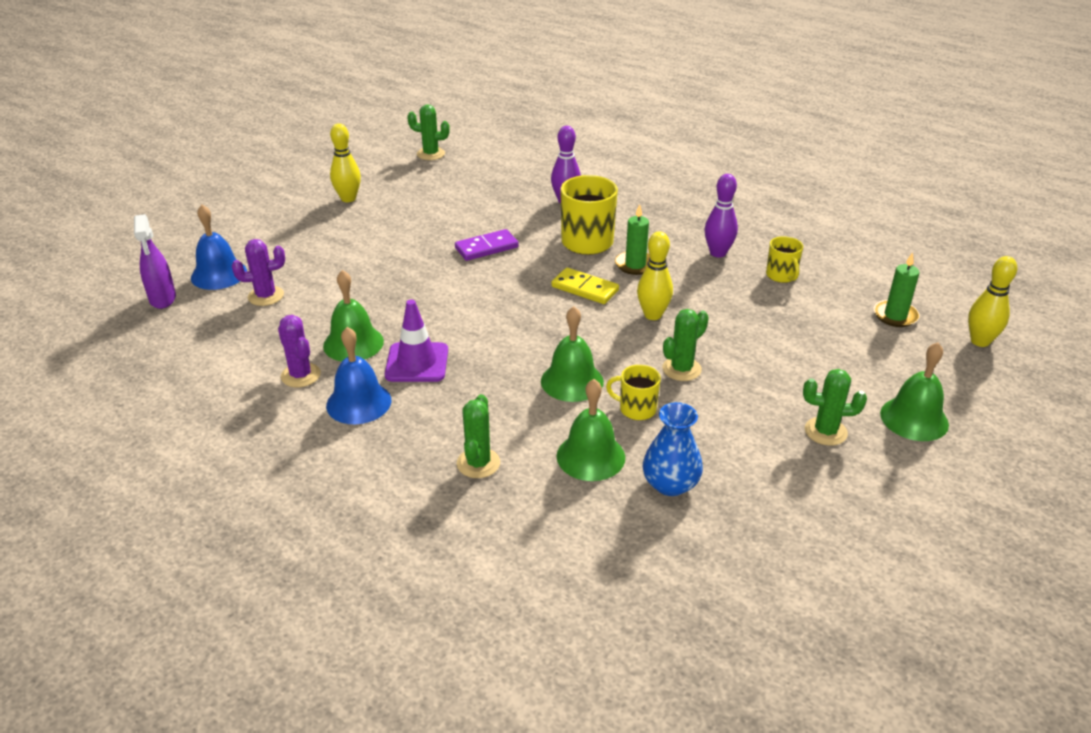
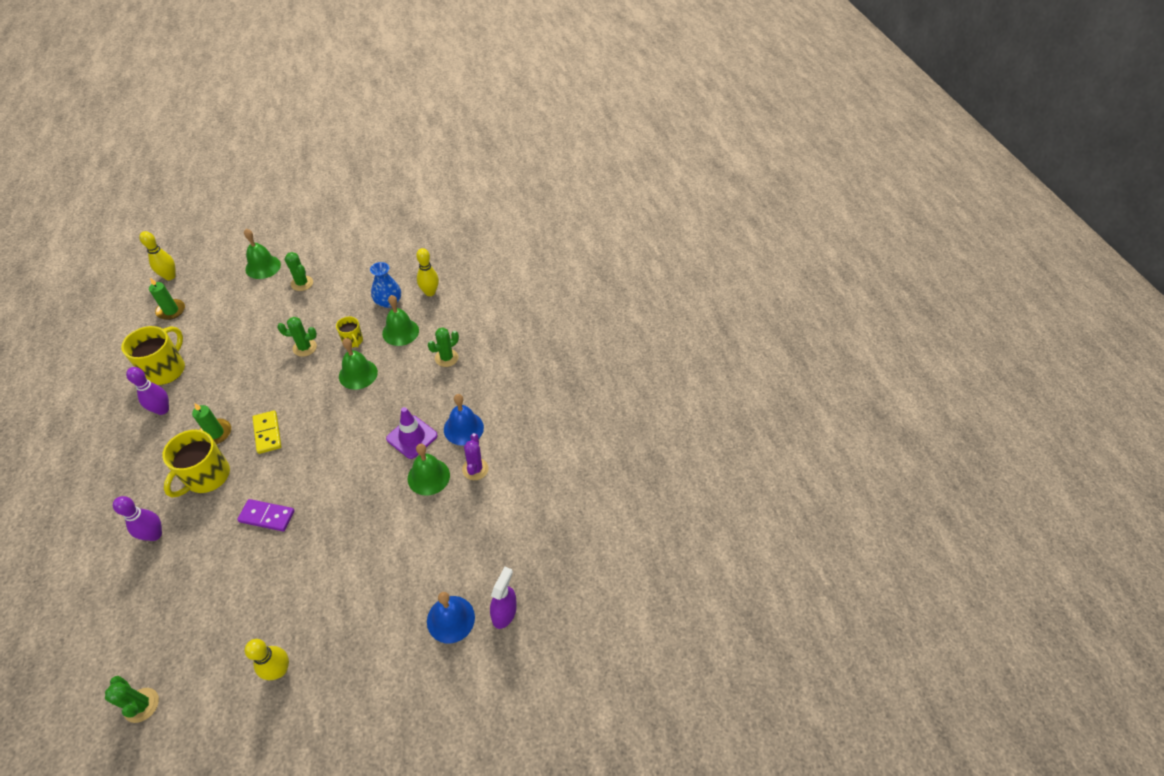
camera: 145 degrees left, 15 degrees up
purple cactus [232,239,285,306] -> none
yellow bowling pin [637,231,673,320] -> yellow bowling pin moved to [416,248,439,296]
yellow mug [766,236,803,283] -> yellow mug [121,326,185,385], size x1.79

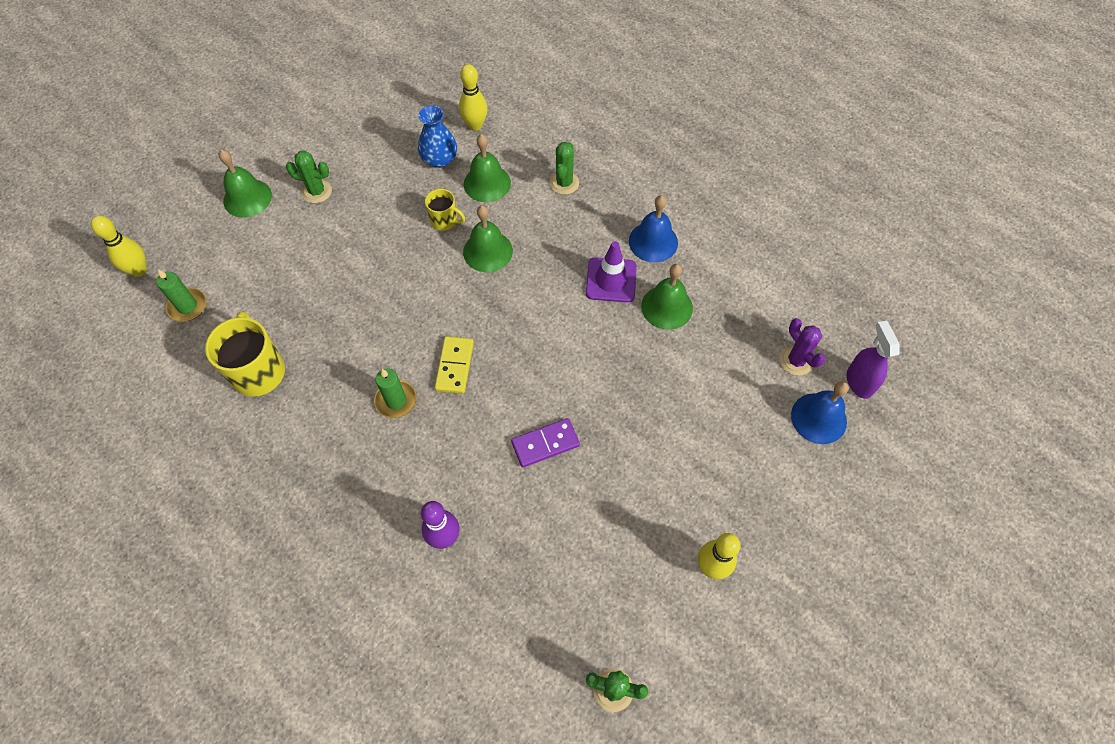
camera: 30 degrees left, 10 degrees up
purple bowling pin [126,367,169,415] -> none
yellow mug [162,430,230,497] -> none
yellow domino [252,410,281,454] -> yellow domino turned 60 degrees clockwise [435,336,474,394]
green cactus [277,317,317,357] -> none
purple cactus [462,433,488,480] -> purple cactus moved to [780,318,826,375]

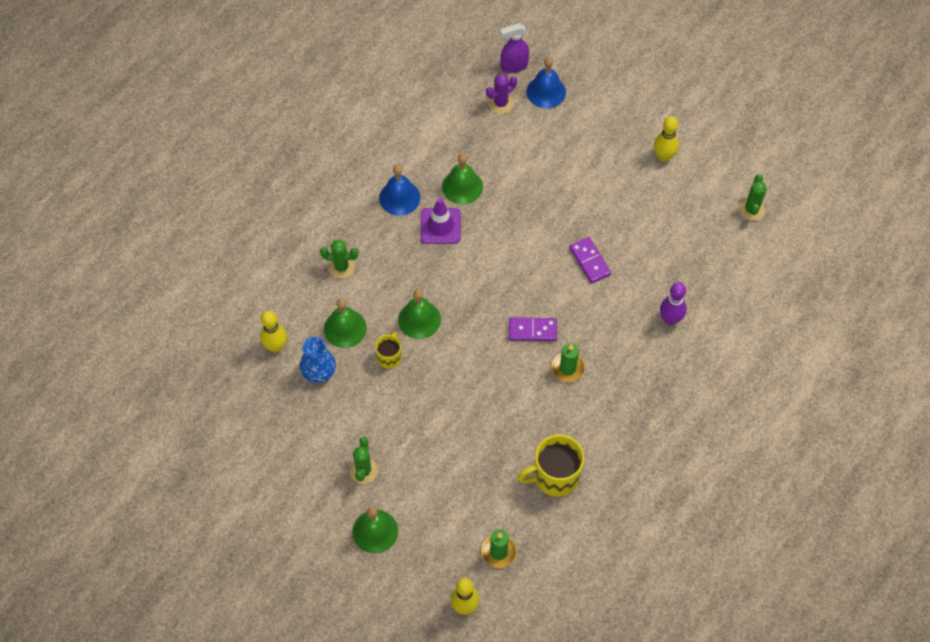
camera: 95 degrees left, 0 degrees up
yellow domino [435,336,474,394] -> purple domino [509,317,557,341]

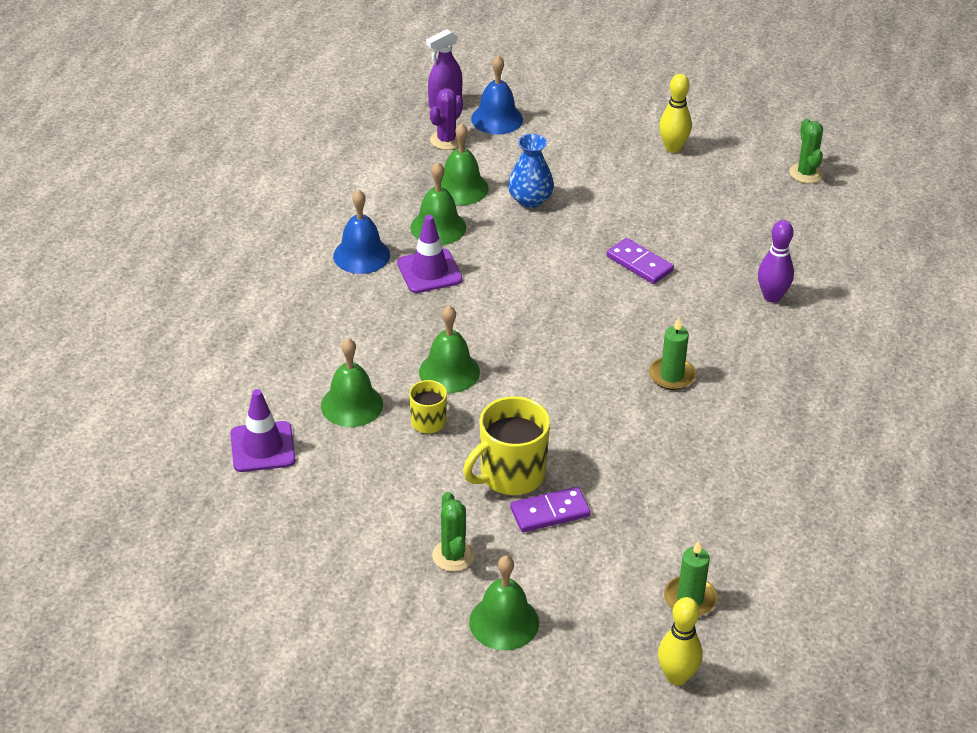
camera: 20 degrees left, 20 degrees down
yellow bowling pin [260,311,287,352] -> purple traffic cone [230,389,295,472]
blue vase [299,337,336,383] -> blue vase moved to [508,134,554,208]
green cactus [320,239,359,279] -> none
purple domino [509,317,557,341] -> purple domino moved to [510,487,591,532]
yellow mug [517,434,584,497] -> yellow mug moved to [463,396,550,495]
none -> green bell [434,123,489,205]

